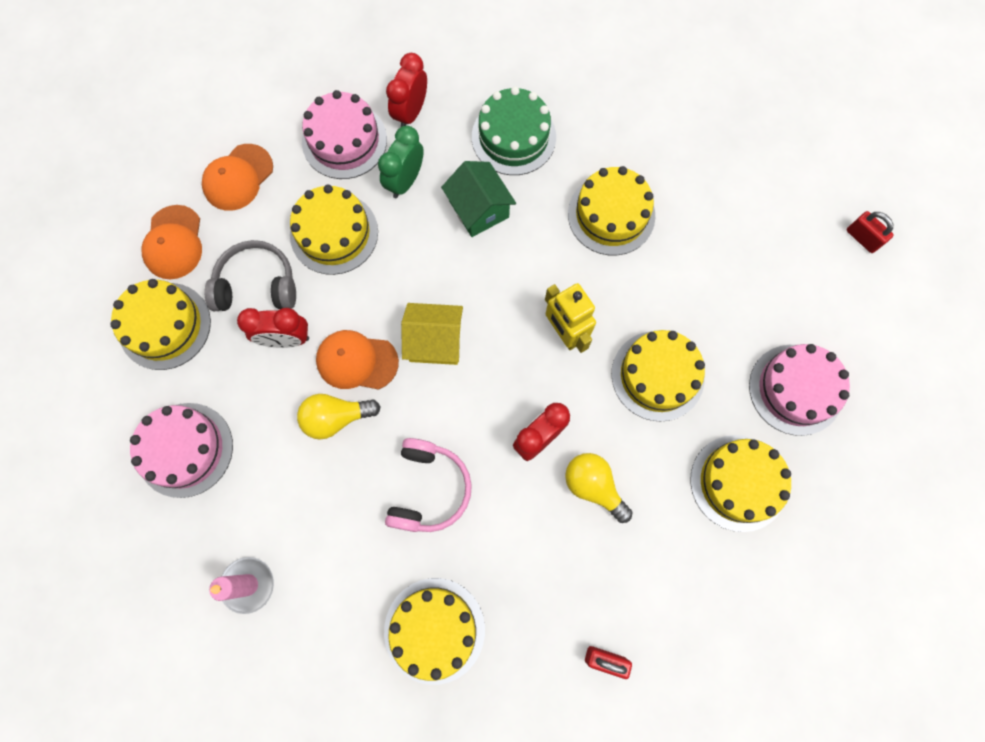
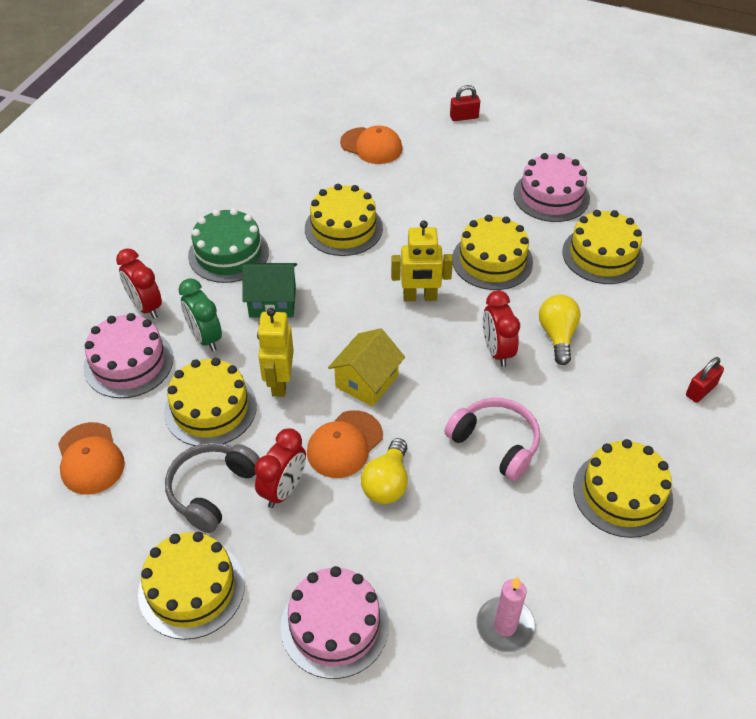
camera: 60 degrees left, 25 degrees down
orange cap [142,205,202,279] -> orange cap moved to [340,126,402,164]
yellow light bulb [565,453,633,523] -> yellow light bulb turned 105 degrees clockwise [539,295,581,365]
none -> yellow robot [257,308,294,397]

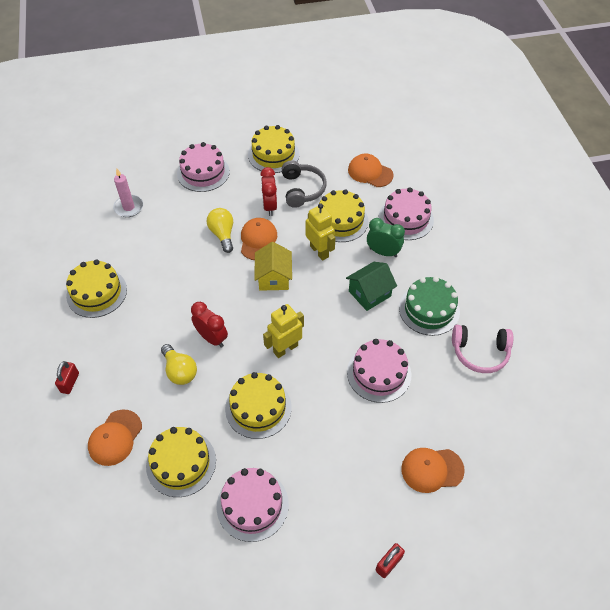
camera: 145 degrees right, 5 degrees up
red clock [116,248,162,319] -> none
yellow cake [305,184,383,256] -> pink cake [347,339,411,403]
pink headphones [445,397,540,481] -> pink headphones moved to [452,325,513,373]
none -> orange cap [88,410,142,466]

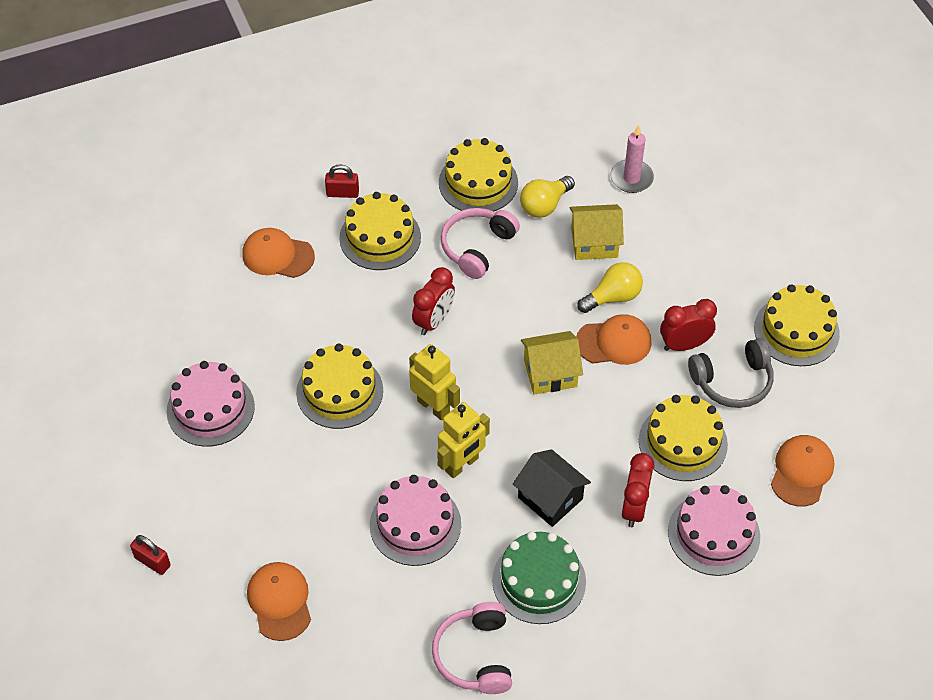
camera: 80 degrees right, 0 degrees up
yellow cake [146,427,216,497] -> yellow cake moved to [339,192,421,270]
yellow light bulb [161,344,197,385] -> yellow light bulb moved to [520,176,575,218]
pink cake [177,142,230,192] -> none
yellow robot [306,204,336,261] -> yellow robot moved to [437,402,490,478]
green house [346,262,397,311] -> black house [513,449,591,527]
green clock [367,218,405,257] -> red clock [622,453,654,527]
none -> pink headphones [441,208,520,279]
none -> yellow house [569,204,624,260]

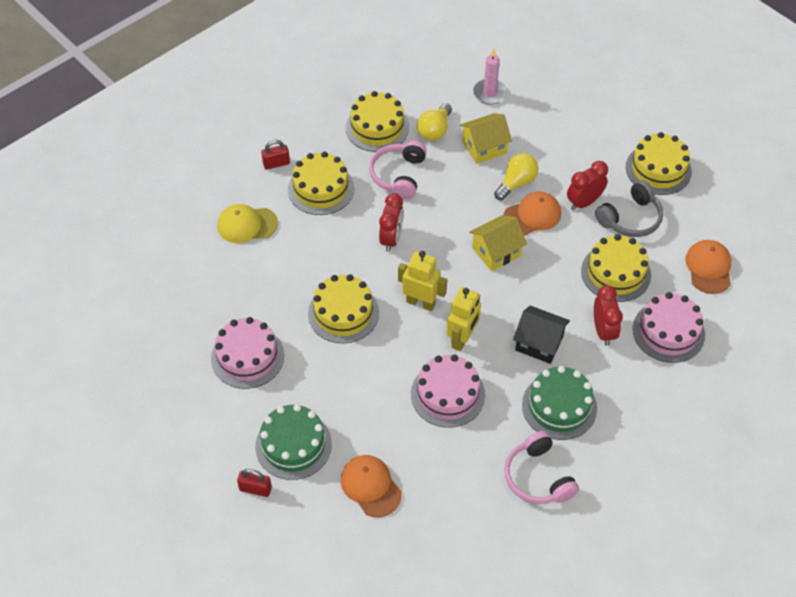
camera: 20 degrees left, 0 degrees up
orange cap [242,228,315,278] -> yellow cap [217,204,278,243]
none -> green cake [255,404,332,480]

